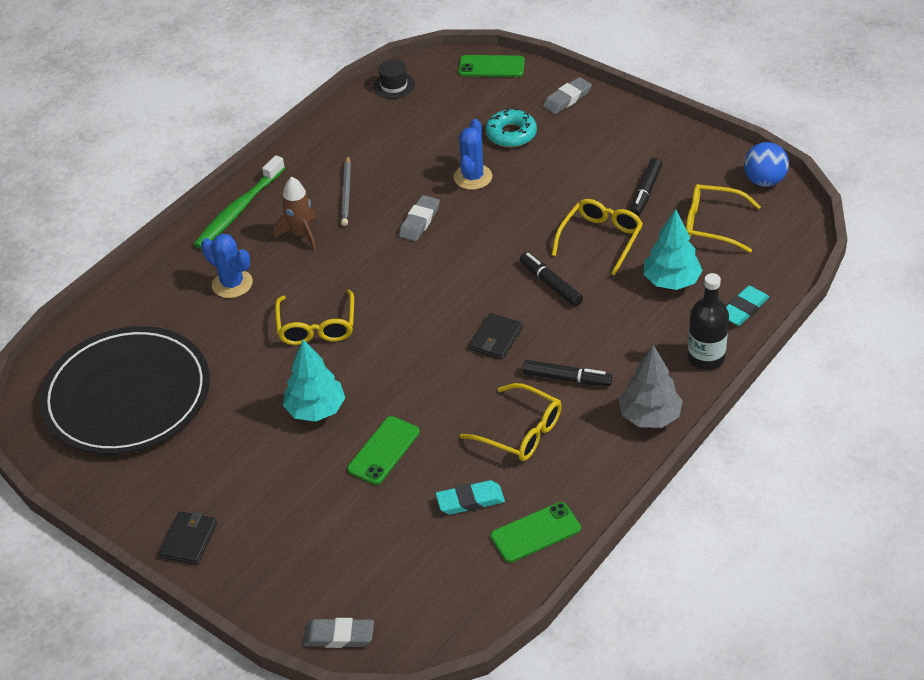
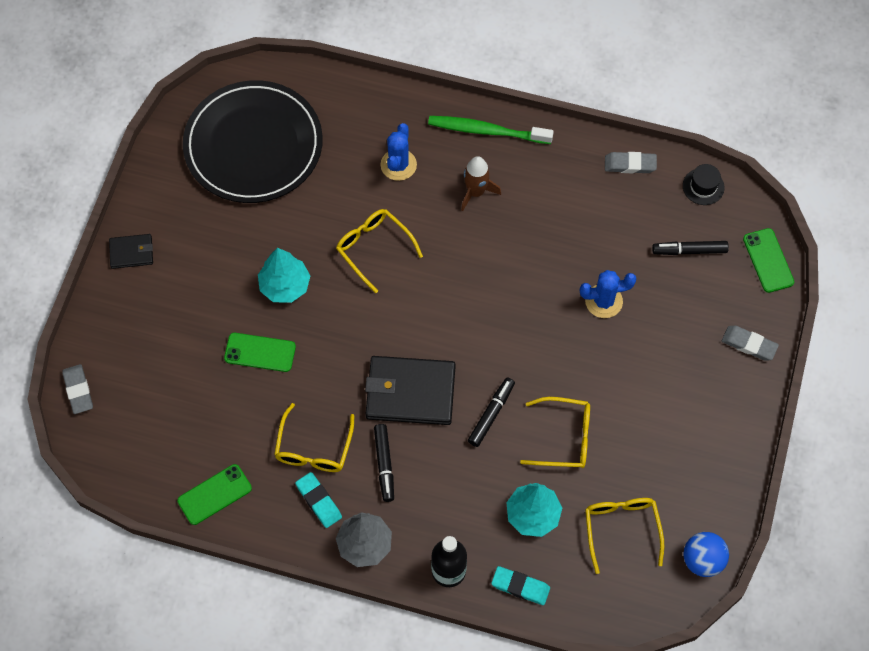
camera: 65 degrees right, 20 degrees up
yellow glasses [275,289,354,345] -> yellow glasses turned 75 degrees clockwise [336,209,423,293]
grey pencil [341,156,351,226] -> none
grey eraser [399,195,440,241] -> grey eraser moved to [605,152,657,173]
turquoise eraser [436,480,505,515] -> turquoise eraser moved to [295,472,342,528]
black wallet [469,313,523,359] -> black wallet [365,356,456,425], size x1.95
turquoise donut [485,108,537,148] -> none
green phone [490,502,581,563] -> green phone turned 75 degrees counterclockwise [177,464,252,525]
black marker [630,158,662,216] -> black marker moved to [652,241,729,255]

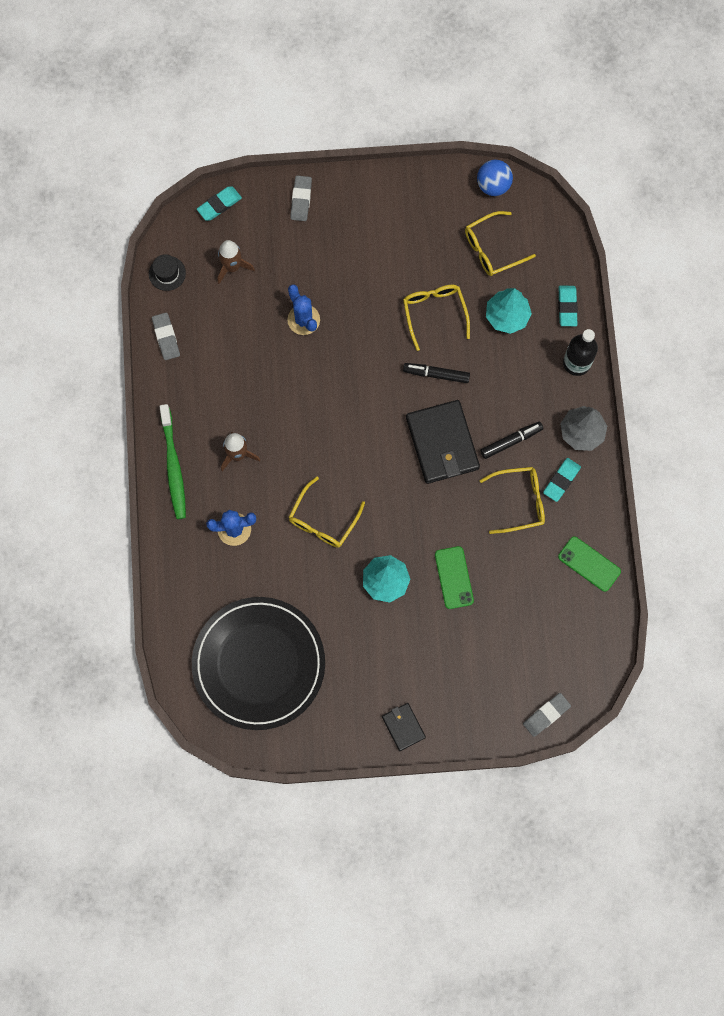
camera: 110 degrees left, 10 degrees up
black marker [652,241,729,255] -> brown rocket [218,240,255,284]
green phone [743,228,794,293] -> turquoise eraser [197,187,242,221]

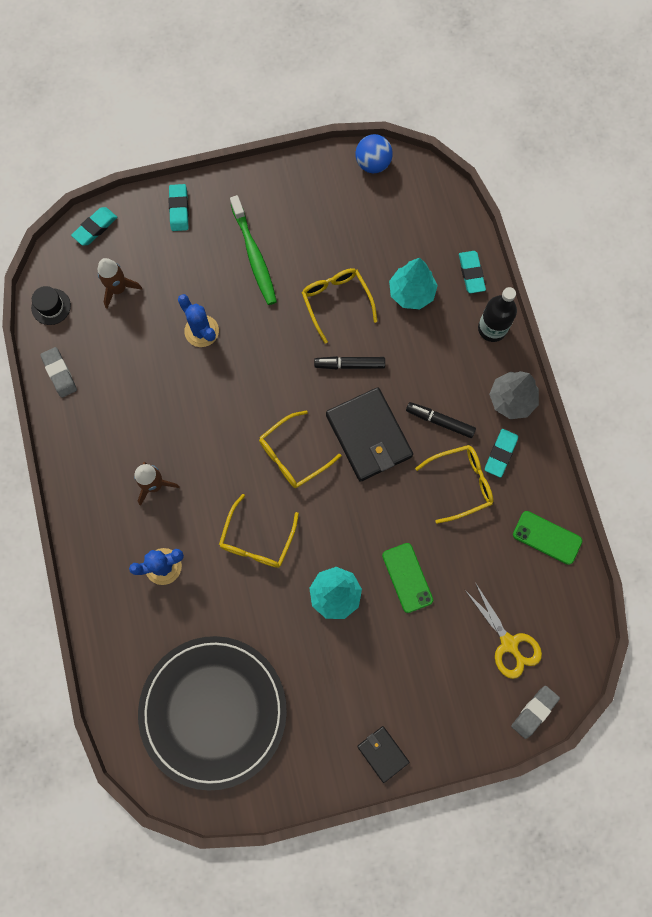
camera: 10 degrees left, 0 degrees up
green toothbrush [159,404,186,519] -> green toothbrush moved to [230,195,277,305]
grey eraser [291,176,312,221] -> turquoise eraser [169,184,189,231]
yellow glasses [465,211,536,276] -> yellow glasses moved to [259,410,341,488]
black marker [480,421,544,459] -> black marker turned 120 degrees counterclockwise [406,402,476,438]
none -> yellow scissors [464,582,542,679]

